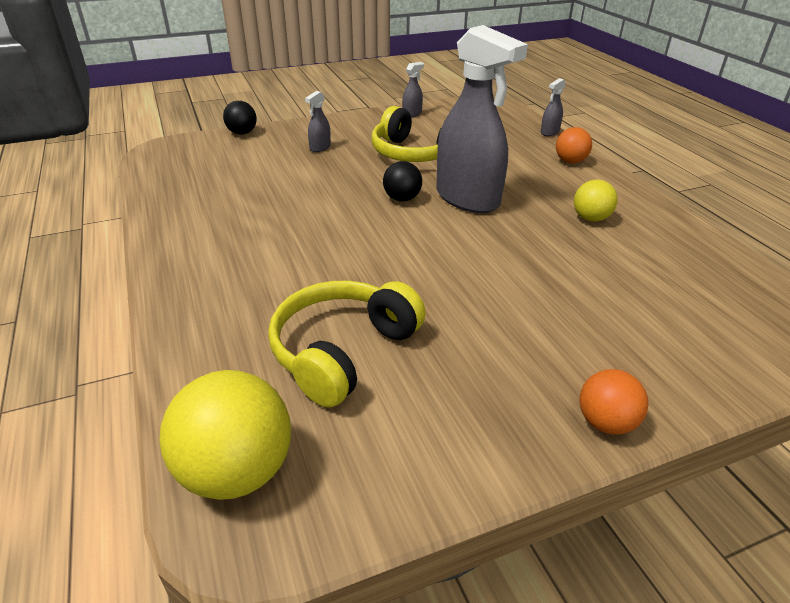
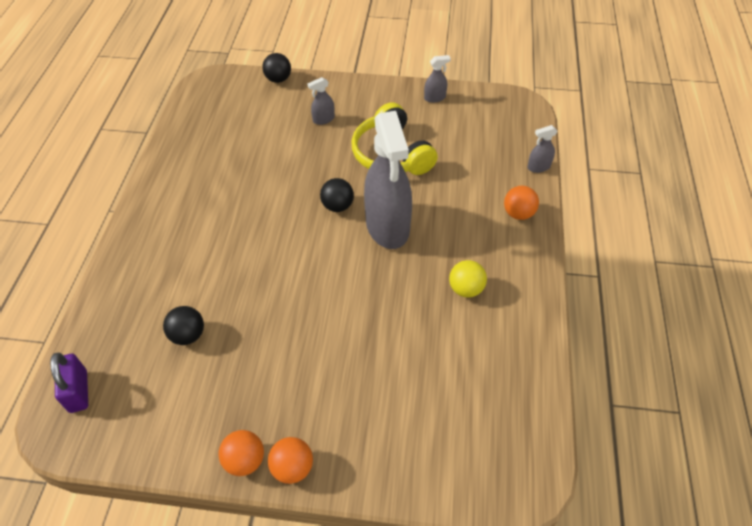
camera: 30 degrees right, 15 degrees up
yellow ball [159,370,291,500] -> purple padlock [50,352,88,413]
yellow headphones [268,281,426,408] -> black ball [163,306,204,345]
none -> orange ball [218,430,264,476]

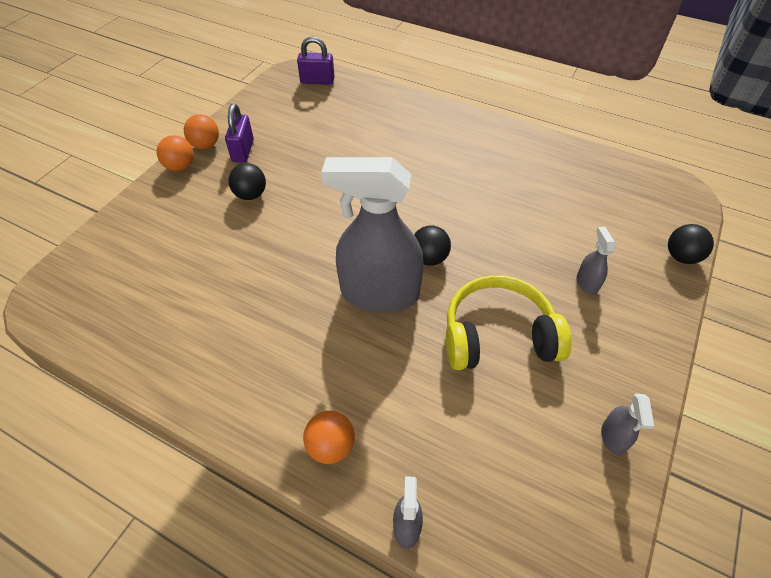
camera: 110 degrees right, 0 degrees up
black ball [163,306,204,345] -> black ball moved to [228,163,266,200]
yellow ball [449,260,487,298] -> none
none -> purple padlock [225,104,254,162]

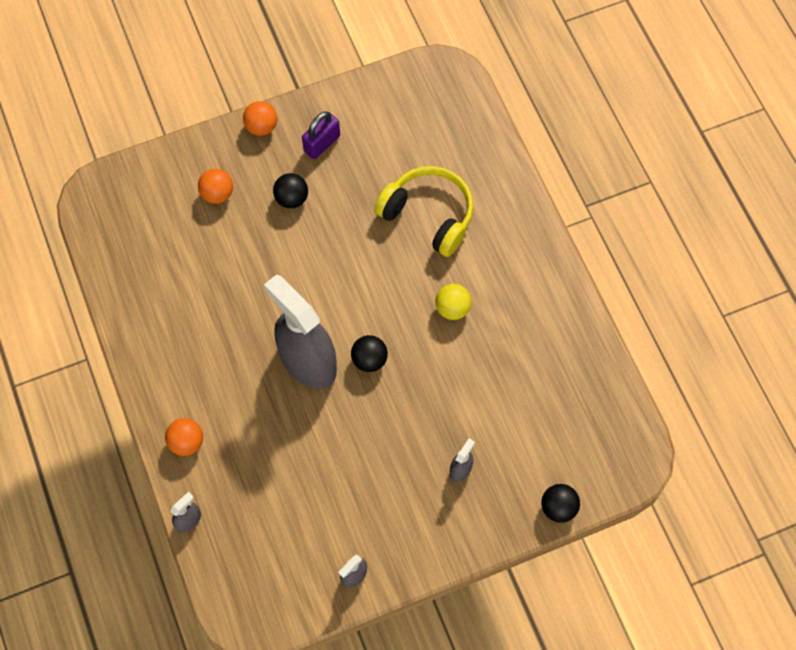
camera: 40 degrees right, 15 degrees up
orange ball [184,114,219,149] -> orange ball moved to [198,169,233,204]
purple padlock [297,37,335,85] -> none
yellow headphones [446,275,571,370] -> yellow headphones moved to [374,166,474,257]
none -> yellow ball [435,284,472,320]

